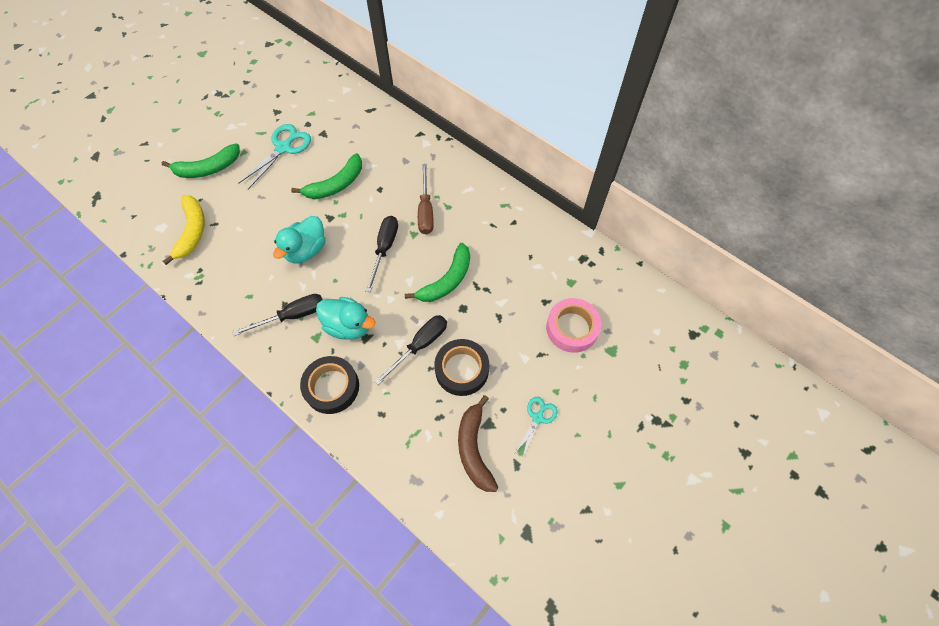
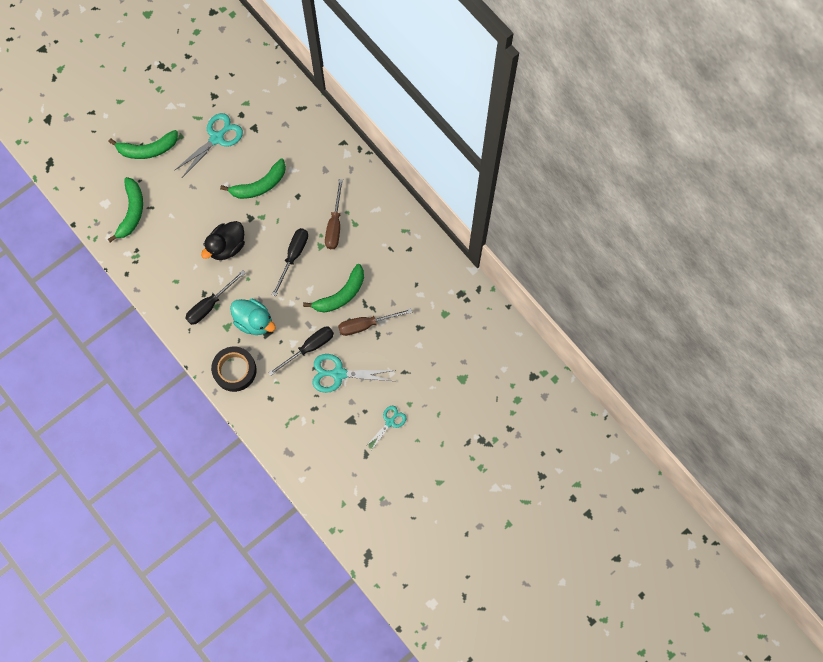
camera: 10 degrees right, 10 degrees up
yellow banana [162,195,205,265] -> green banana [108,177,143,242]
black screwdriver [233,294,323,336] -> black screwdriver turned 150 degrees clockwise [185,270,246,325]
turquoise duck [273,216,326,264] -> black duck [201,221,245,260]
black tape [434,339,489,396] -> turquoise scissors [312,354,396,393]
brown banana [458,395,498,492] -> none
pink tape [546,298,602,353] -> none
none -> brown screwdriver [338,308,413,336]

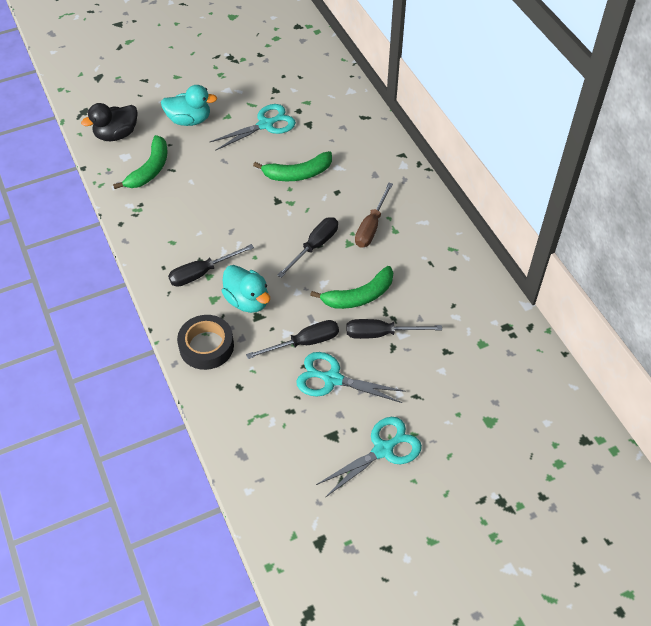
camera: 15 degrees right, 20 degrees down
green banana [109,130,178,159] -> turquoise duck [161,85,217,126]
black duck [201,221,245,260] -> black duck moved to [81,103,138,141]
brown screwdriver [338,308,413,336] -> black screwdriver [347,319,442,339]
turquoise scissors [366,406,406,449] -> turquoise scissors [316,417,422,498], size x1.67

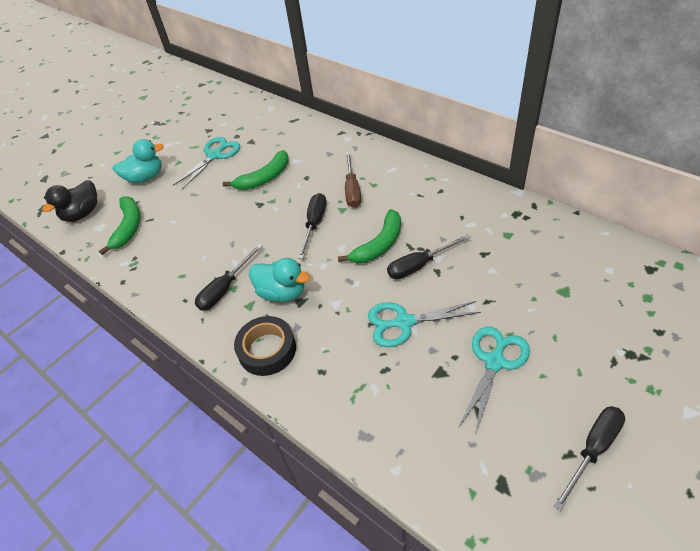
camera: 20 degrees left, 5 degrees down
black screwdriver [246,320,339,359] -> black screwdriver moved to [553,406,625,511]

